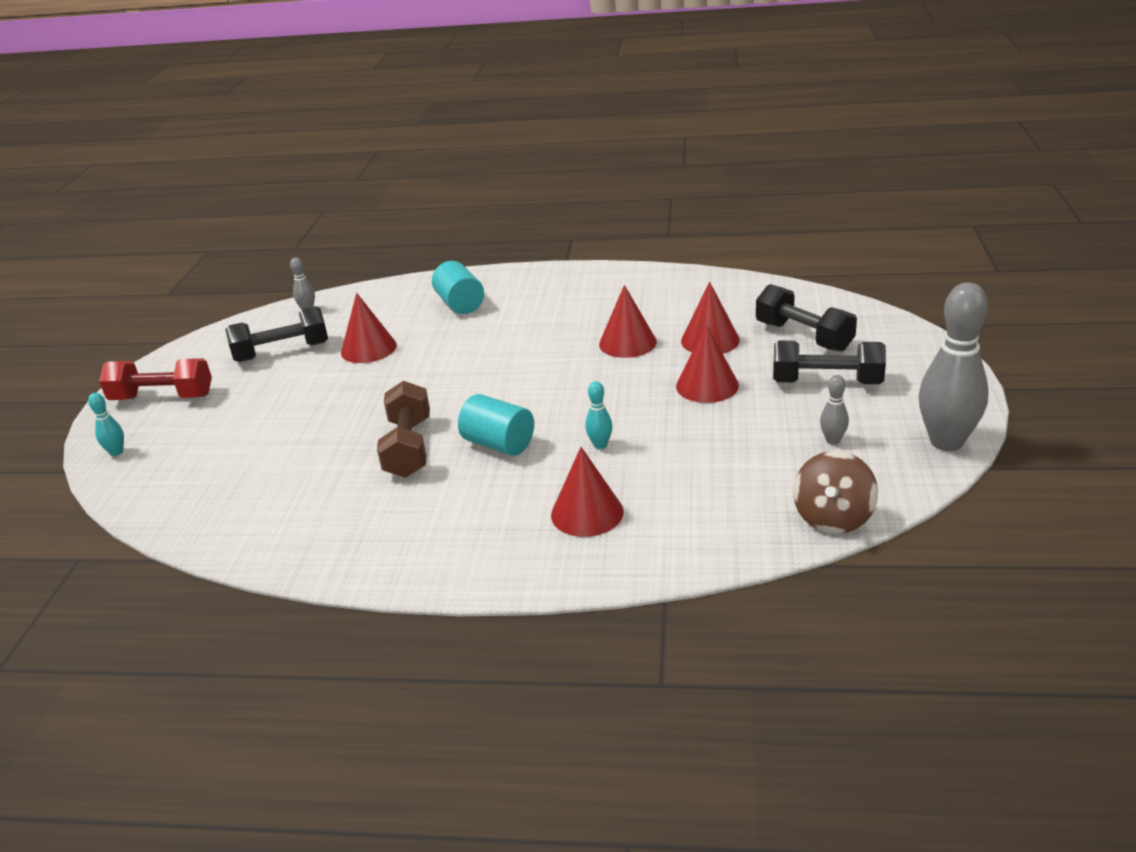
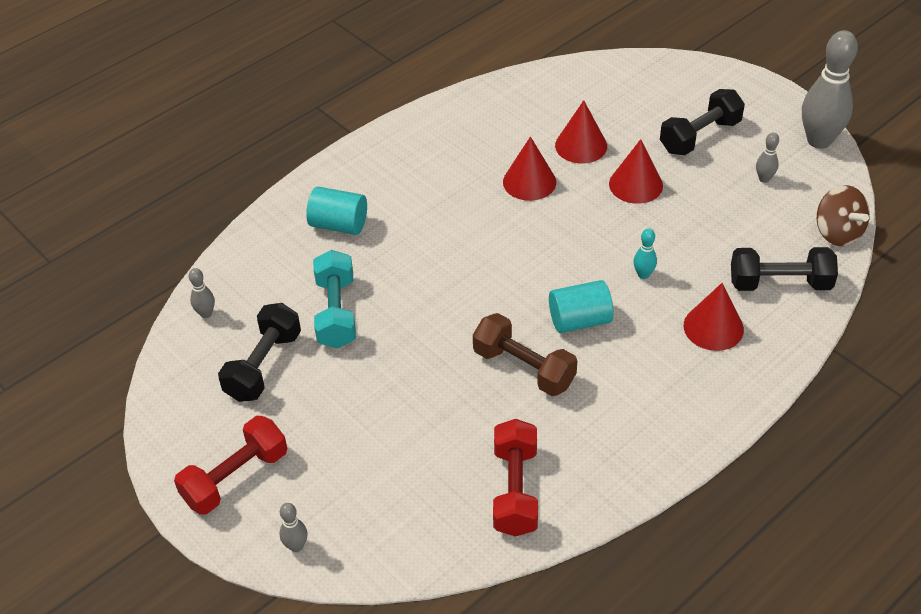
camera: 50 degrees left, 15 degrees up
turquoise bowling pin [88,393,124,456] -> grey bowling pin [280,503,307,552]
red cone [341,293,397,363] -> turquoise dumbbell [313,250,356,348]
black dumbbell [756,284,857,352] -> black dumbbell moved to [731,247,838,291]
none -> red dumbbell [493,419,538,537]

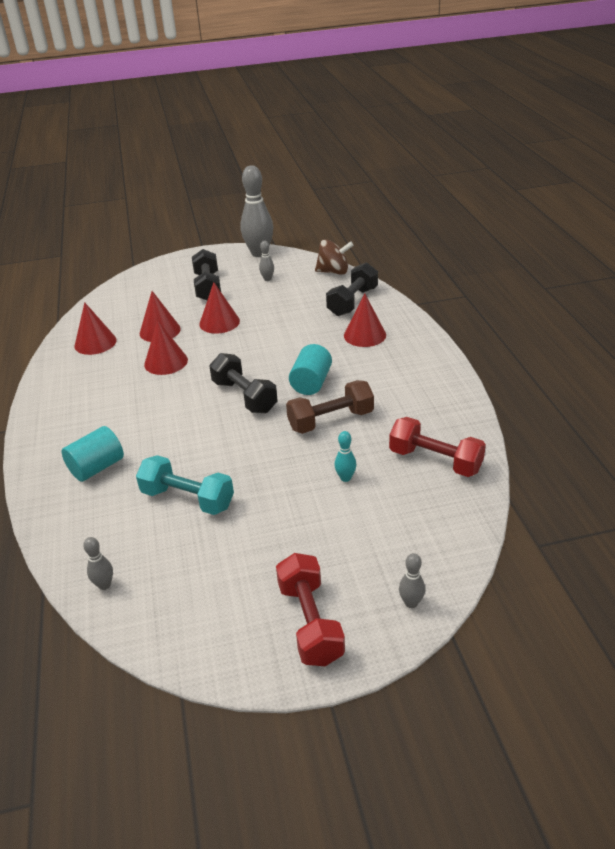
camera: 60 degrees left, 10 degrees down
black dumbbell [218,303,301,402] -> black dumbbell moved to [209,353,278,413]
turquoise bowling pin [633,228,657,279] -> turquoise bowling pin moved to [334,431,356,482]
none -> red cone [75,302,117,355]

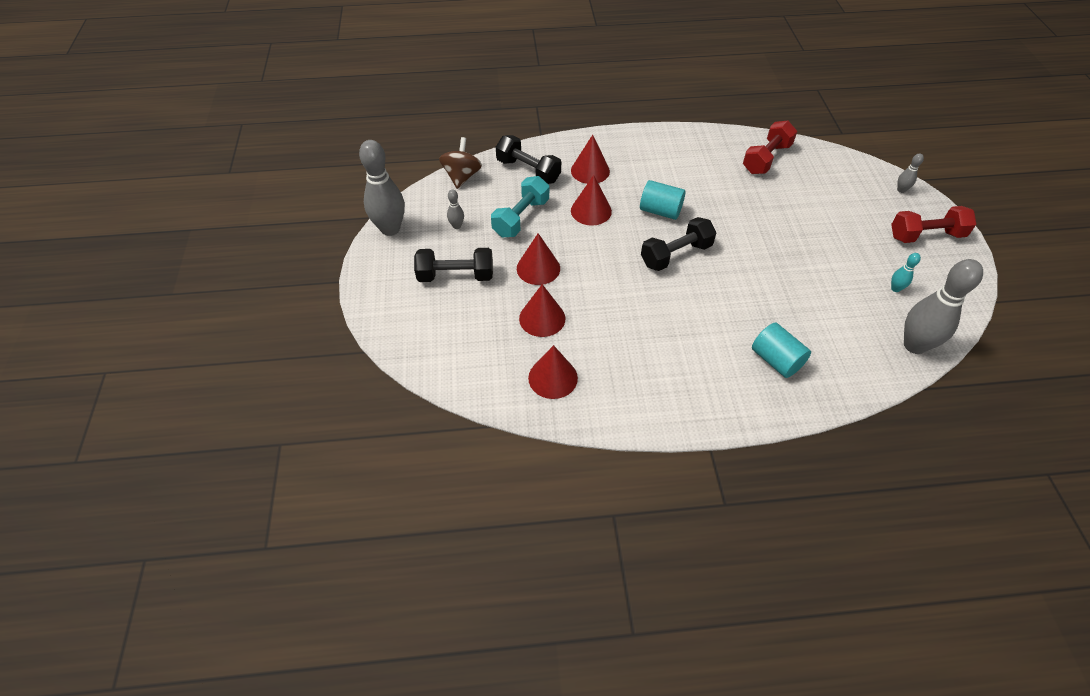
camera: 85 degrees left, 15 degrees up
grey bowling pin [83,537,113,590] -> grey bowling pin [904,259,983,354], size x2.27
turquoise dumbbell [136,455,234,515] -> turquoise dumbbell moved to [491,176,549,237]
red cone [144,320,188,375] -> red cone moved to [571,175,612,226]
brown dumbbell [286,380,374,434] -> none
turquoise bowling pin [334,431,356,482] -> turquoise bowling pin moved to [891,253,921,292]

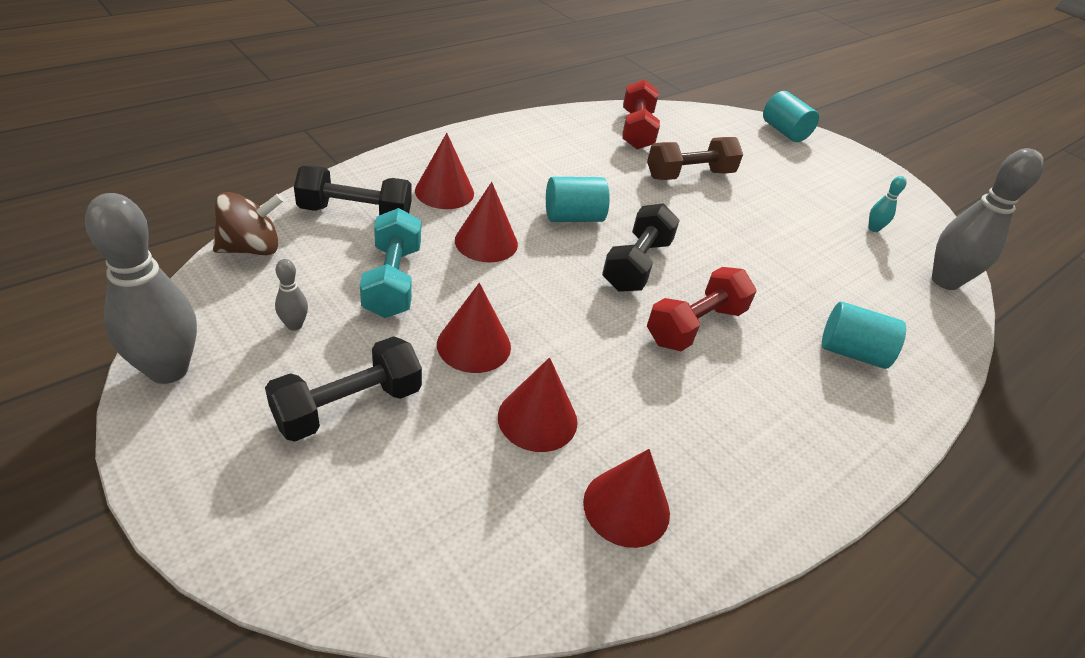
camera: 40 degrees left, 10 degrees down
brown spinning top [439,137,482,189] -> brown spinning top turned 90 degrees clockwise [213,192,284,255]
red dumbbell [891,206,976,243] -> red dumbbell moved to [647,267,756,351]
grey bowling pin [897,153,924,193] -> turquoise cylinder [763,91,819,142]
none -> brown dumbbell [647,137,743,180]

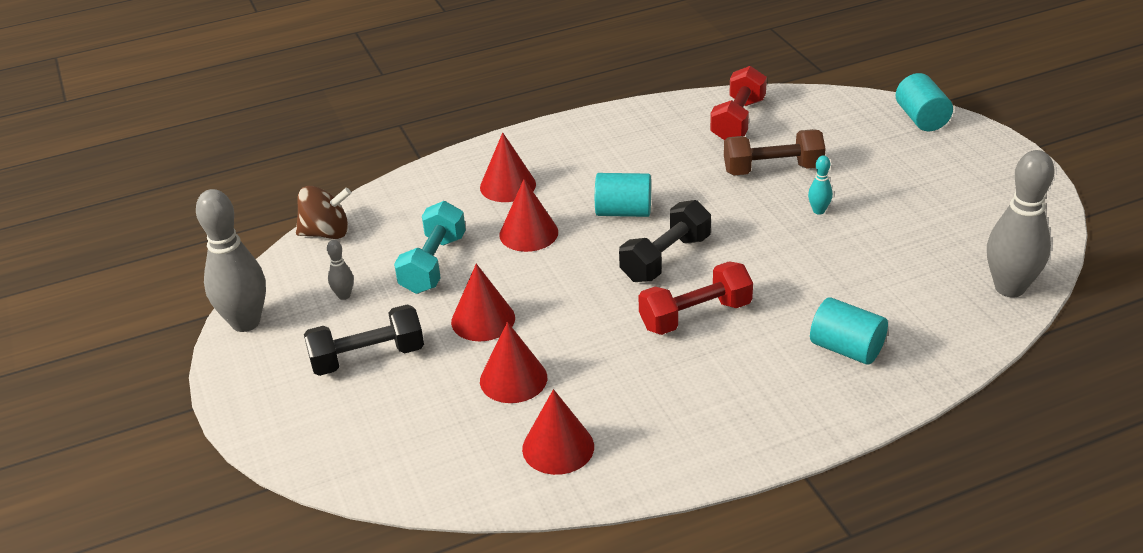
camera: 25 degrees right, 5 degrees down
black dumbbell [294,165,412,215] -> none
turquoise bowling pin [868,176,907,232] -> turquoise bowling pin moved to [808,155,833,215]

